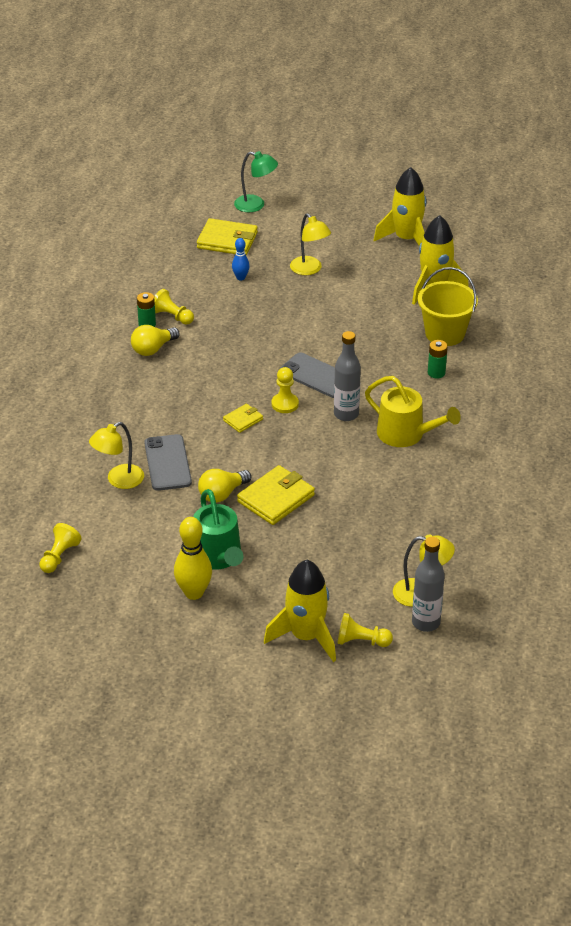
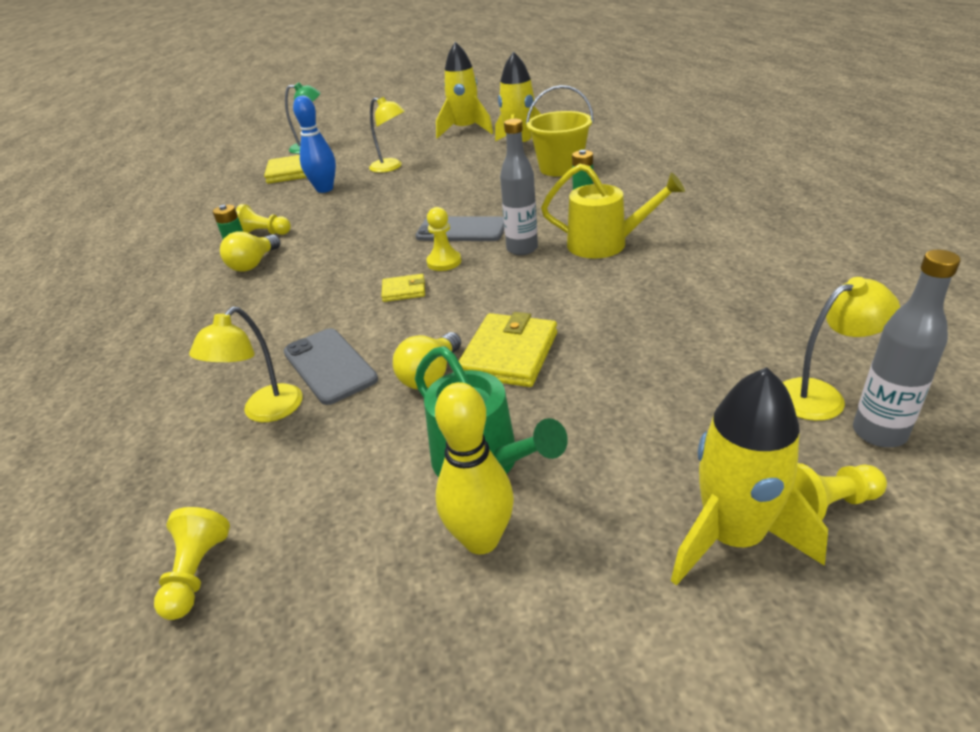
camera: 20 degrees left, 5 degrees down
yellow wallet [223,403,263,433] -> yellow wallet turned 60 degrees clockwise [381,274,425,302]
blue bowling pin [232,238,250,280] -> blue bowling pin [293,96,336,193], size x1.76

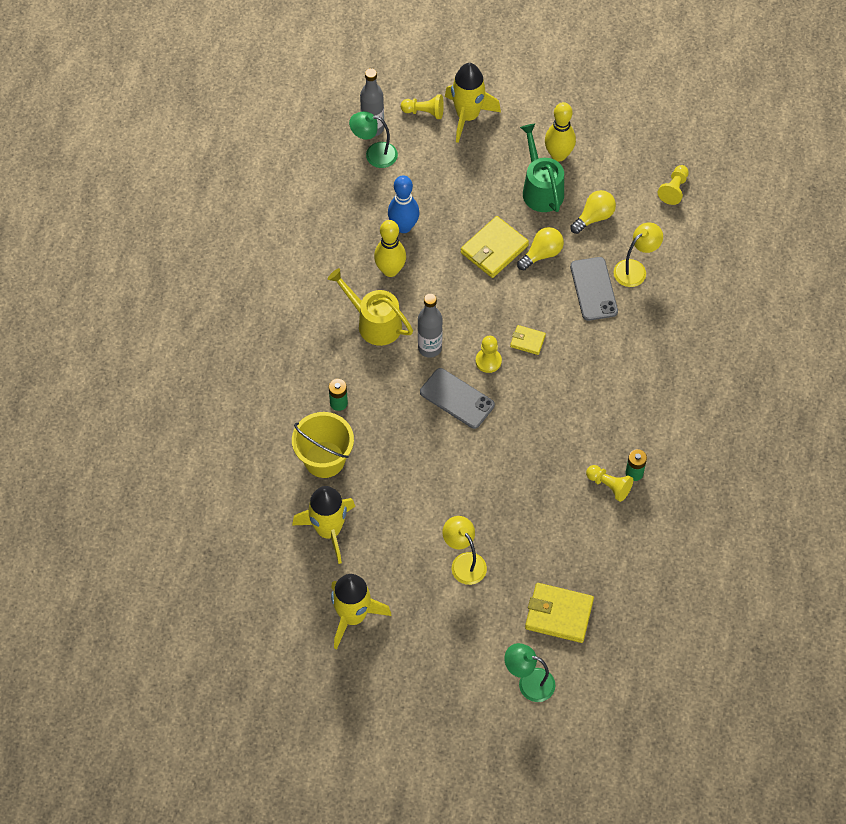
camera: 160 degrees left, 25 degrees up
yellow light bulb [220,231,281,272] -> yellow light bulb moved to [570,190,616,234]
blue bowling pin [293,96,336,193] -> blue bowling pin moved to [388,175,420,233]
yellow lamp [783,277,900,421] -> green lamp [349,111,398,168]
none -> yellow bowling pin [374,220,406,277]

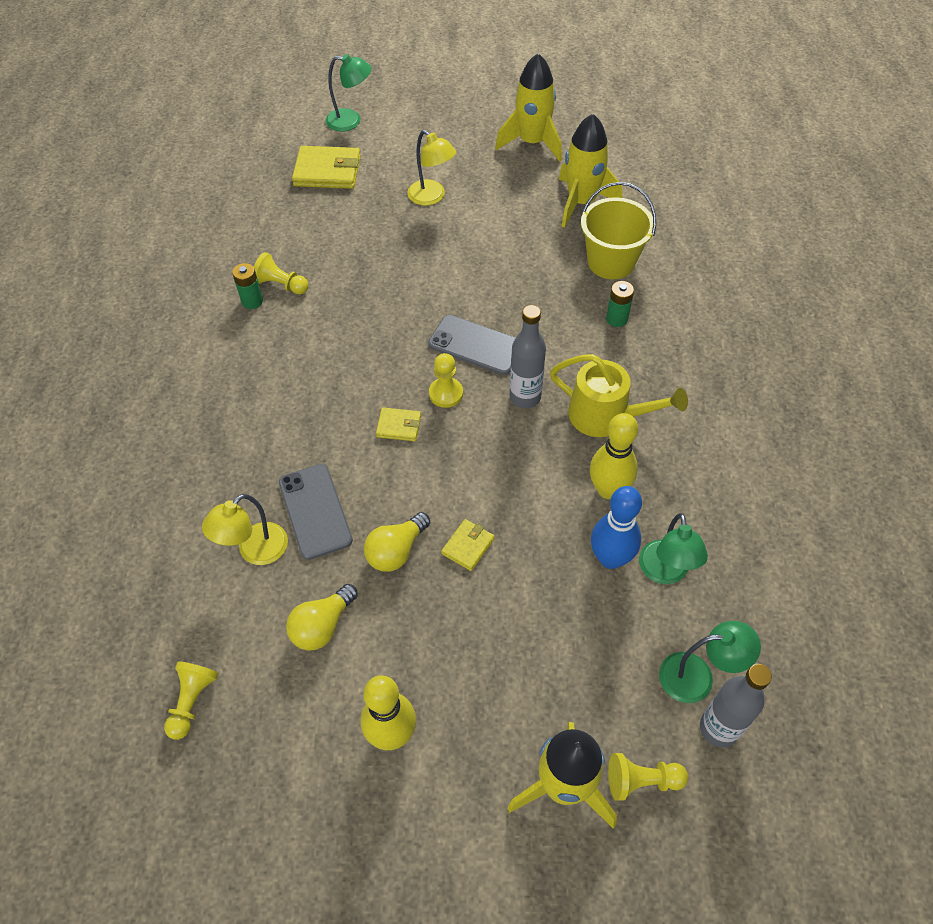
camera: 170 degrees right, 5 degrees down
yellow wallet [461,216,529,278] -> yellow wallet [441,519,495,571], size x0.54
green watering can [520,124,564,212] -> none
none -> green lamp [639,513,708,584]

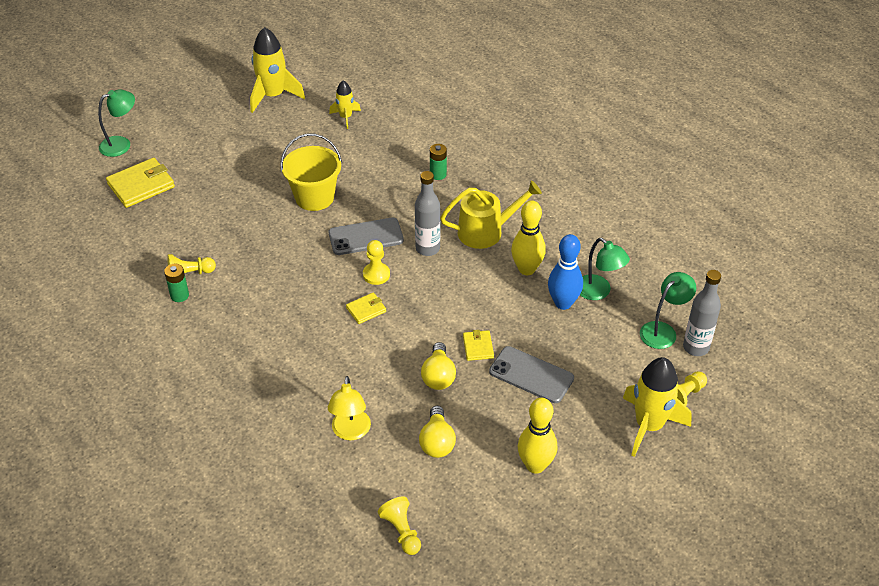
camera: 40 degrees left, 10 degrees down
grey phone [279,464,353,560] -> grey phone moved to [489,346,574,403]
yellow lamp [407,130,456,206] -> none
yellow rocket [559,114,622,228] -> yellow rocket [329,81,361,129], size x0.55
yellow bucket [581,182,656,279] -> yellow bucket moved to [280,134,342,211]

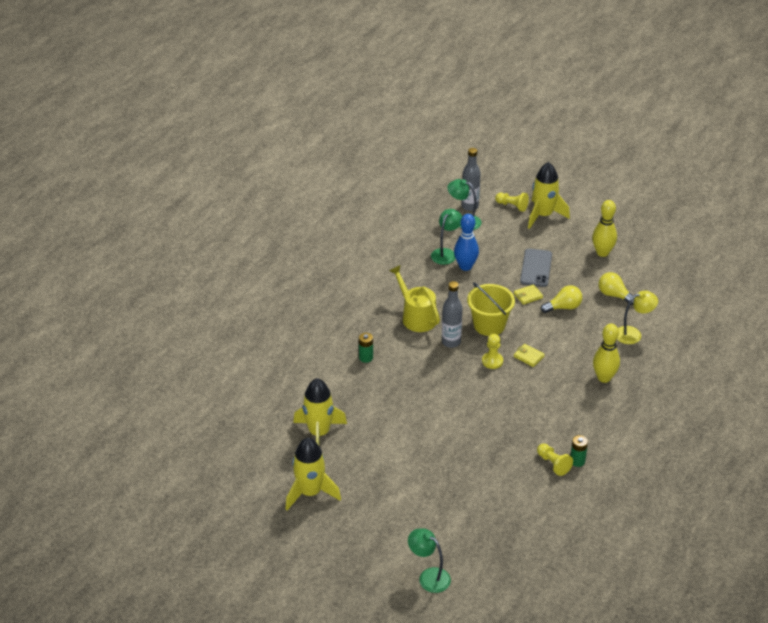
camera: 110 degrees left, 5 degrees down
yellow wallet [106,158,175,208] -> none
yellow bucket [280,134,342,211] -> yellow bucket moved to [467,282,515,336]
yellow rocket [329,81,361,129] -> yellow rocket [293,378,347,445], size x1.82
grey phone [329,218,404,255] -> none
yellow pawn [378,497,421,555] -> none
yellow light bulb [419,406,456,458] -> yellow light bulb turned 120 degrees counterclockwise [599,272,634,305]
yellow bowling pin [511,200,546,275] -> yellow bowling pin moved to [593,324,620,383]

